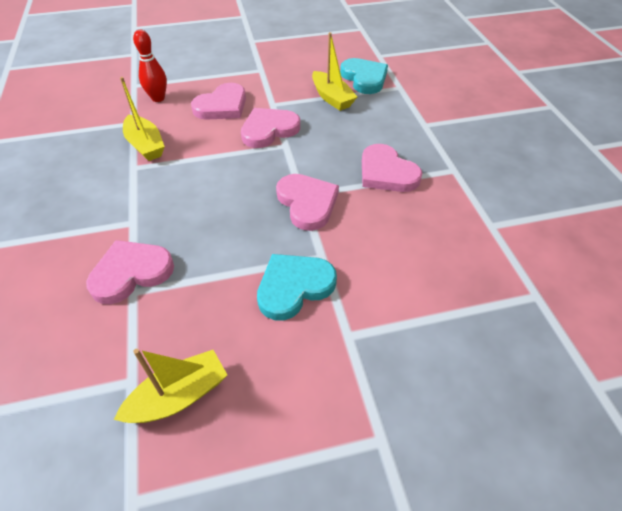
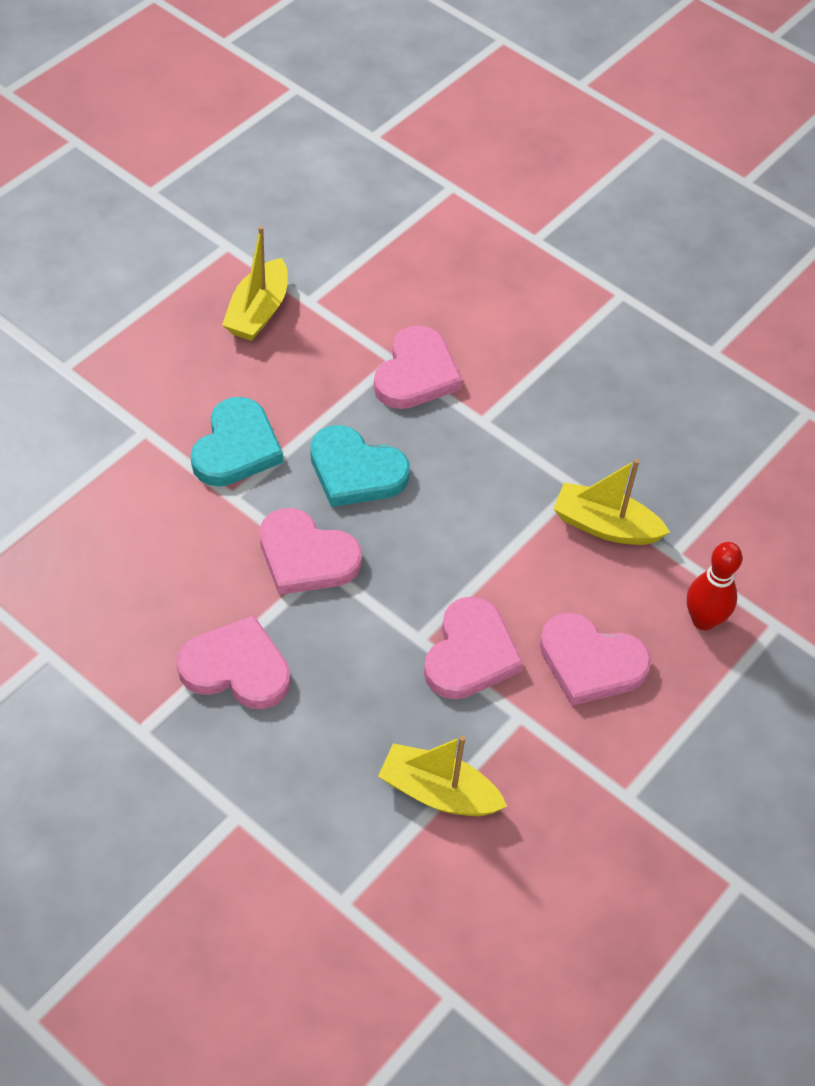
camera: 140 degrees right, 5 degrees up
pink heart [191,83,246,120] -> pink heart turned 75 degrees counterclockwise [539,612,651,706]
turquoise heart [340,58,388,94] -> turquoise heart moved to [310,425,410,507]

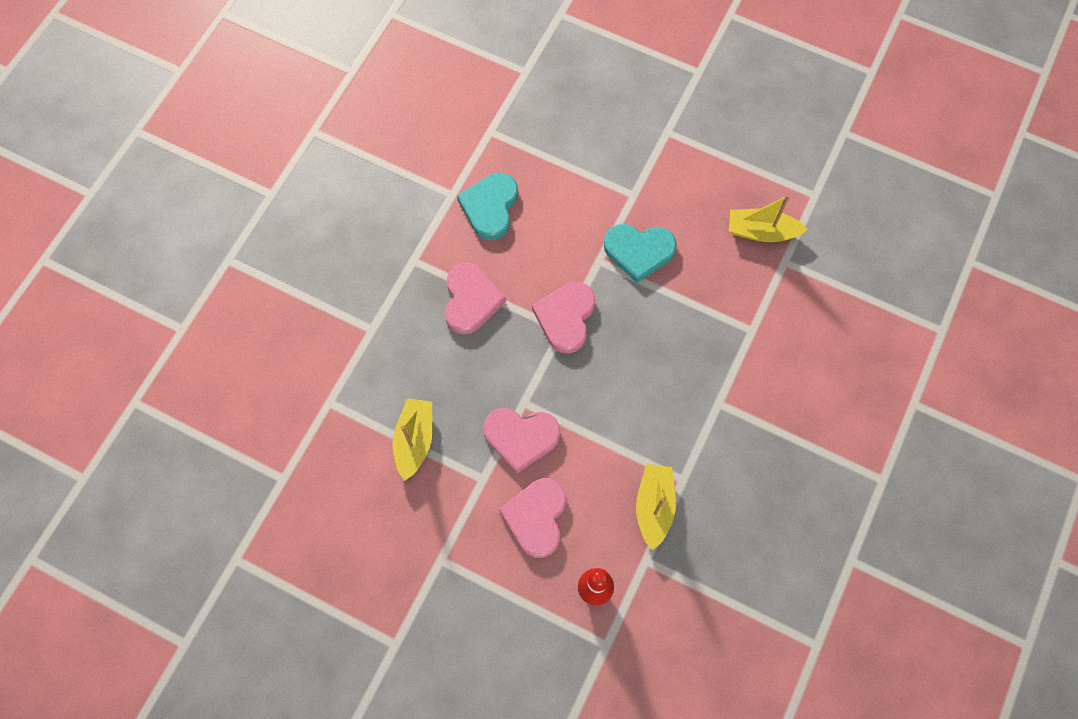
camera: 80 degrees right, 15 degrees up
turquoise heart [310,425,410,507] -> turquoise heart moved to [457,173,518,240]
pink heart [374,325,462,409] -> none

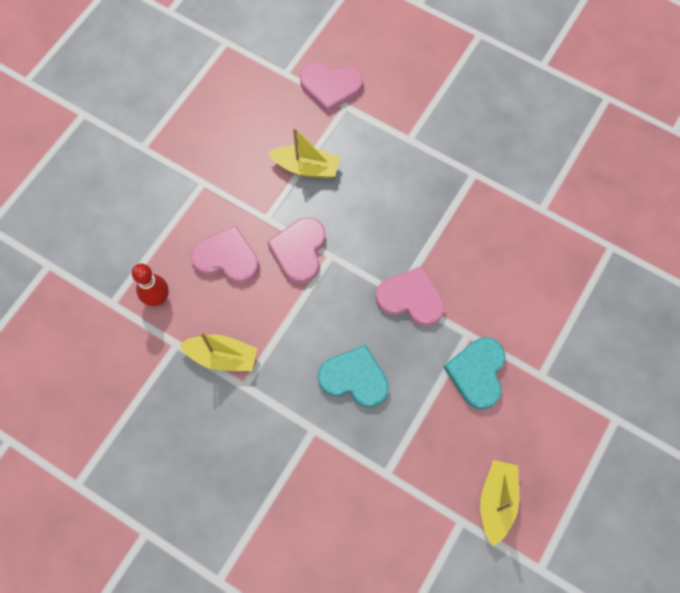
camera: 95 degrees right, 0 degrees up
pink heart [445,262,506,335] -> pink heart moved to [300,62,363,113]
turquoise heart [457,173,518,240] -> turquoise heart moved to [318,344,389,408]

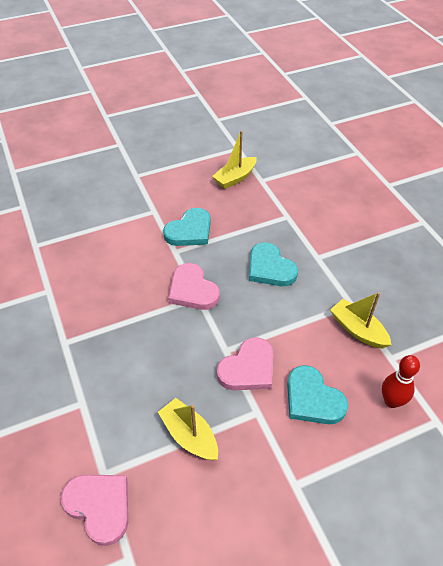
camera: 145 degrees left, 20 degrees down
pink heart [191,225,259,283] -> turquoise heart [287,365,348,424]

